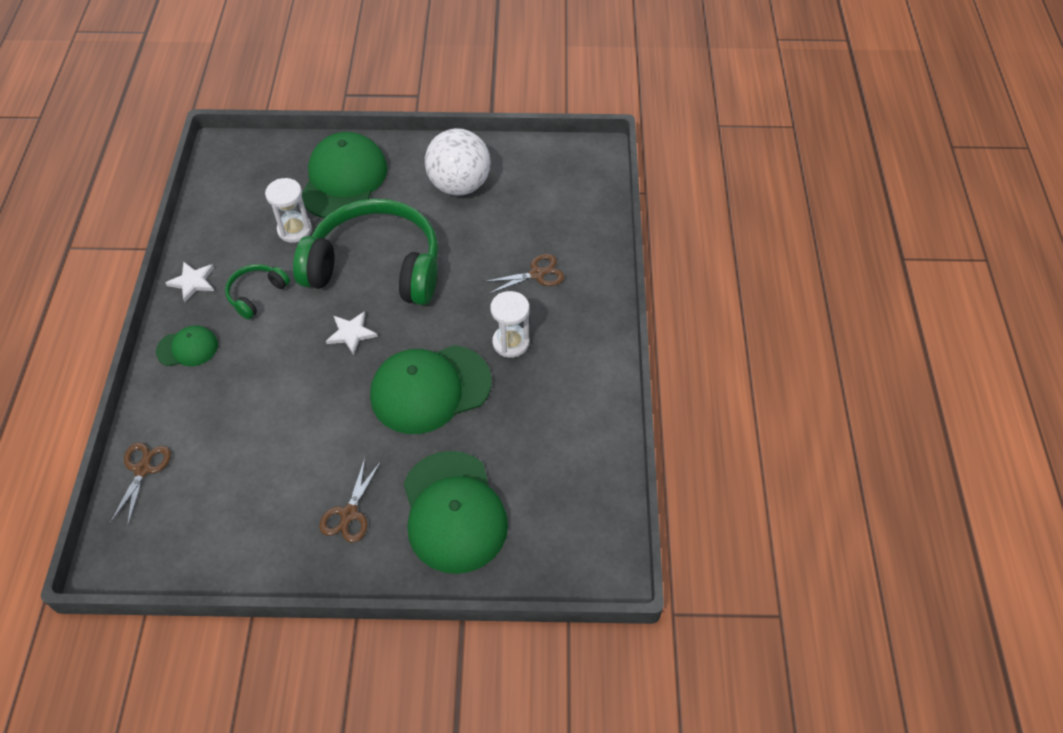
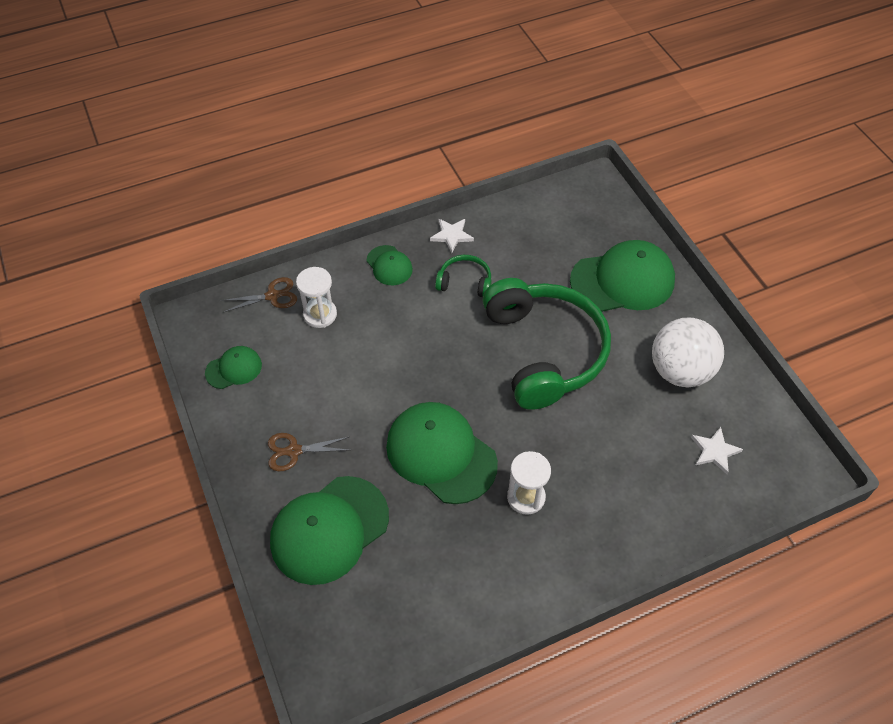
camera: 65 degrees right, 0 degrees up
white hourglass [265,178,312,243] -> white hourglass moved to [296,267,337,328]
white star [326,311,378,355] -> white star moved to [691,427,743,474]
brown scissors [483,254,564,294] -> none
none -> green cap [205,346,262,389]

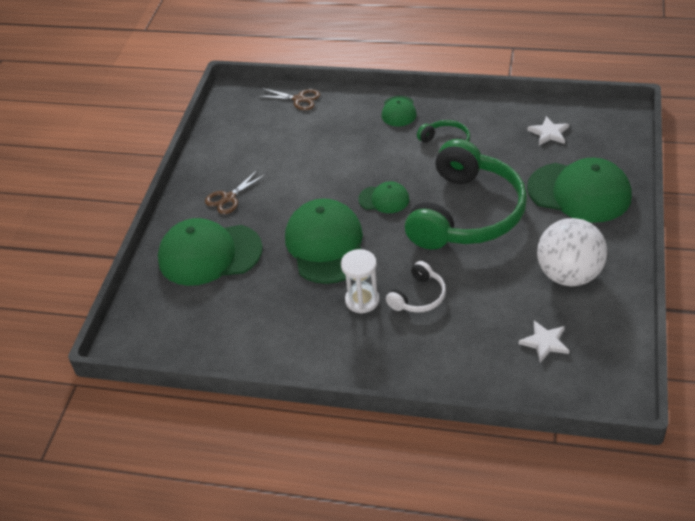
camera: 40 degrees right, 10 degrees down
green cap [205,346,262,389] -> green cap moved to [358,181,409,213]
brown scissors [268,433,349,471] -> brown scissors turned 75 degrees counterclockwise [205,169,267,214]
white hourglass [296,267,337,328] -> none
white star [430,219,474,253] -> white star moved to [528,116,569,145]
none -> white headphones [386,261,446,313]

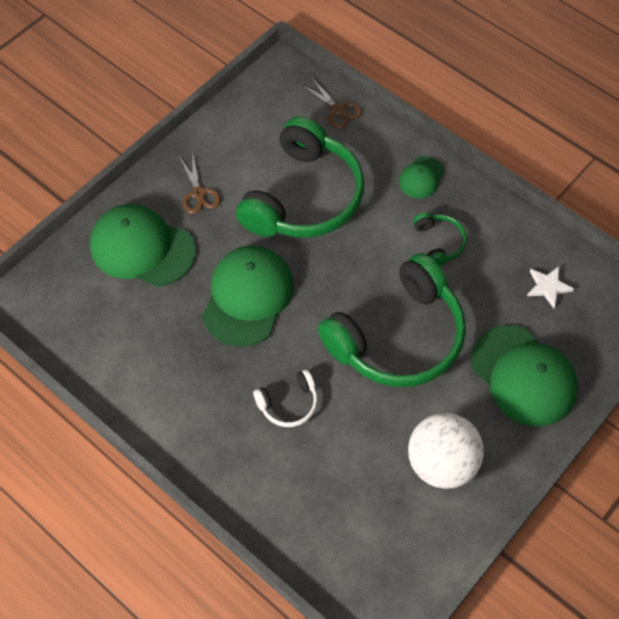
camera: 25 degrees right, 15 degrees up
brown scissors [205,169,267,214] -> brown scissors turned 90 degrees counterclockwise [179,156,221,214]
white hourglass [341,249,380,314] -> none
green cap [358,181,409,213] -> none
white star [519,321,569,363] -> none
none -> green headphones [236,116,364,238]

